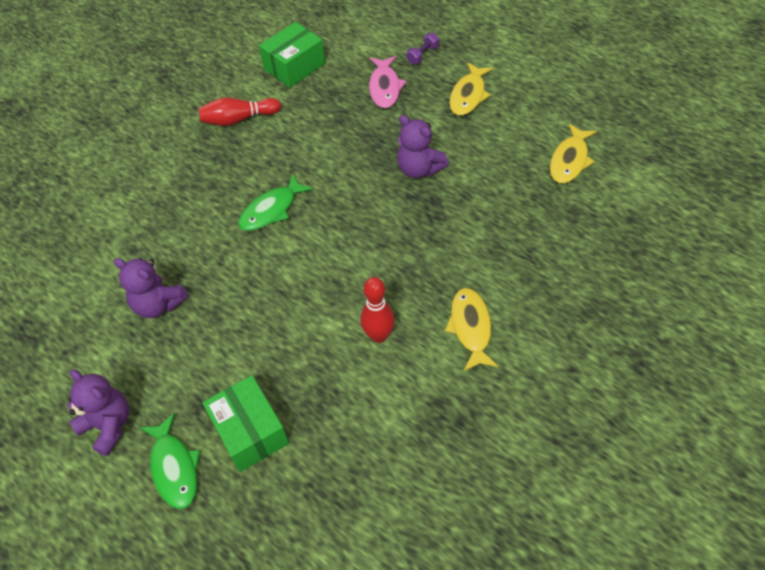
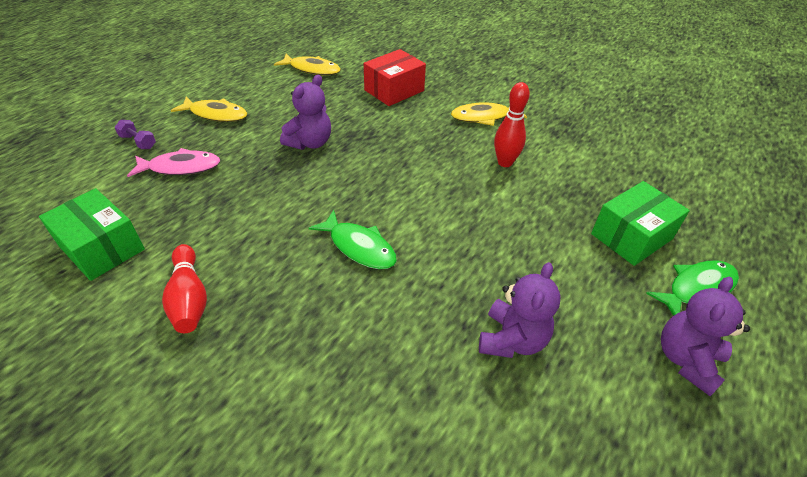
camera: 100 degrees left, 10 degrees down
none -> red box [364,49,426,106]

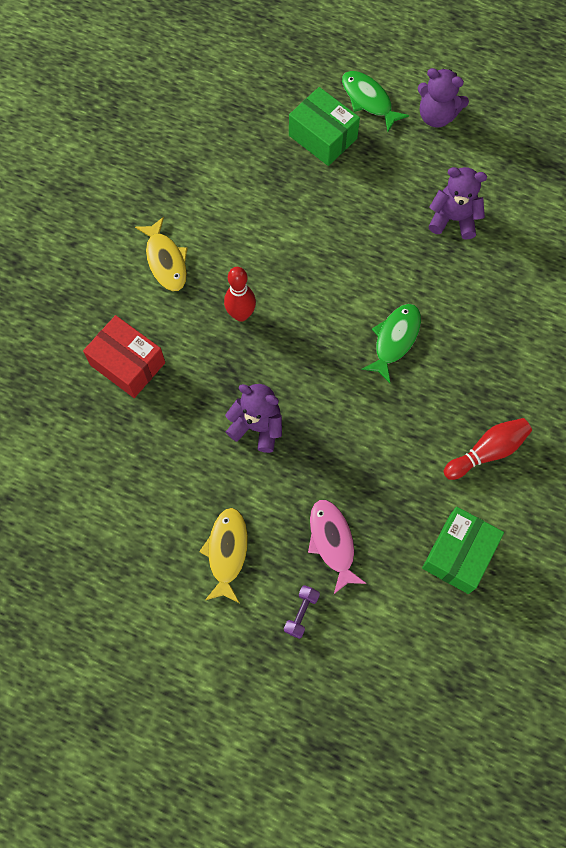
camera: 100 degrees left, 25 degrees up
yellow fish [274,54,341,75] -> none
red bowling pin [494,82,530,167] -> red bowling pin moved to [224,267,256,322]

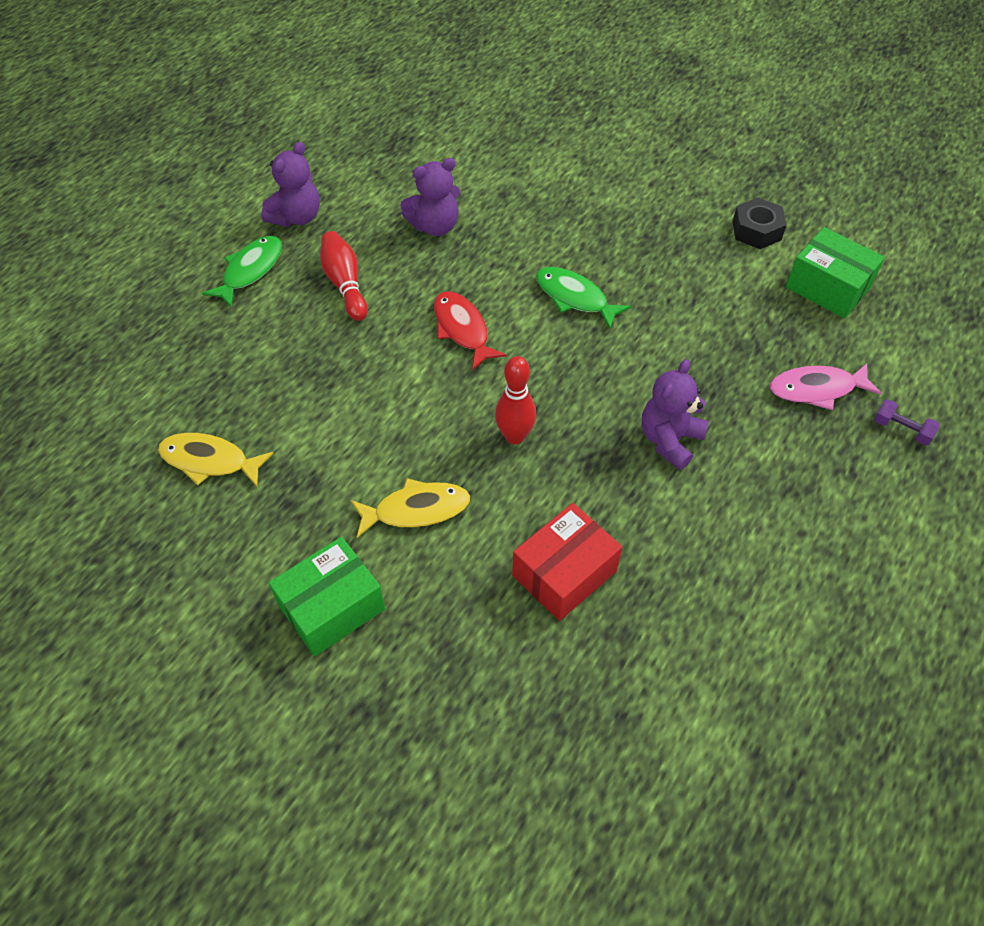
camera: 80 degrees left, 15 degrees down
yellow fish [199,508,248,603] -> yellow fish moved to [158,433,273,487]
green box [289,87,360,166] -> green box moved to [269,537,385,657]
green fish [342,71,409,131] -> green fish turned 150 degrees clockwise [202,236,282,308]
purple teddy bear [428,167,487,239] -> purple teddy bear turned 135 degrees counterclockwise [400,158,460,236]
red bowling pin [444,418,532,480] -> red bowling pin moved to [320,231,368,321]
none -> red fish [434,291,506,370]
none -> black nut [732,198,787,249]

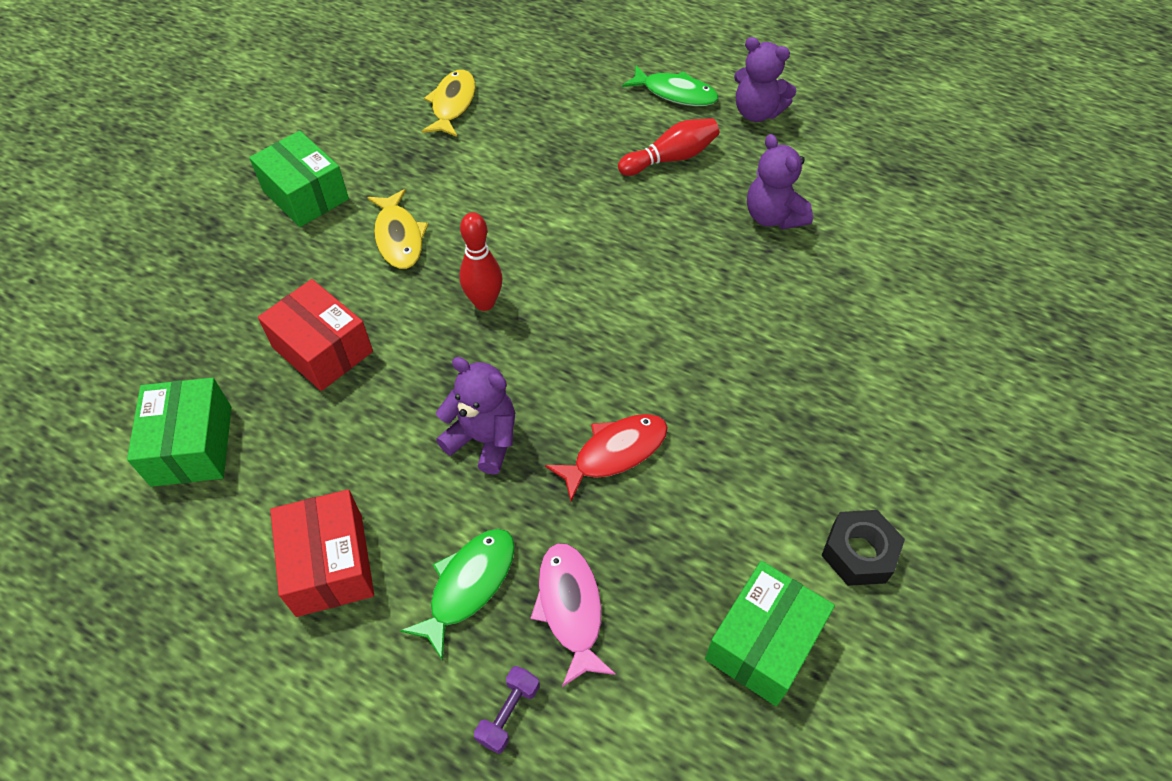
camera: 85 degrees right, 0 degrees up
red fish [434,291,506,370] -> red fish moved to [545,414,668,501]
green fish [536,267,631,329] -> green fish moved to [400,529,515,661]
none -> green box [127,378,232,487]
none -> red box [270,489,374,617]

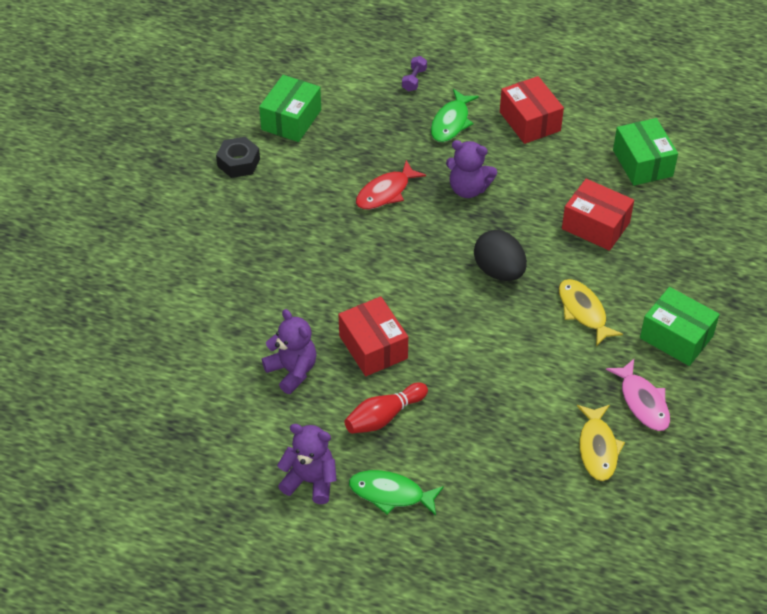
camera: 170 degrees right, 5 degrees down
red bowling pin [460,212,502,311] -> black egg [474,230,527,281]
pink fish [530,543,616,687] -> pink fish moved to [606,359,670,431]
none -> red box [338,296,408,376]

